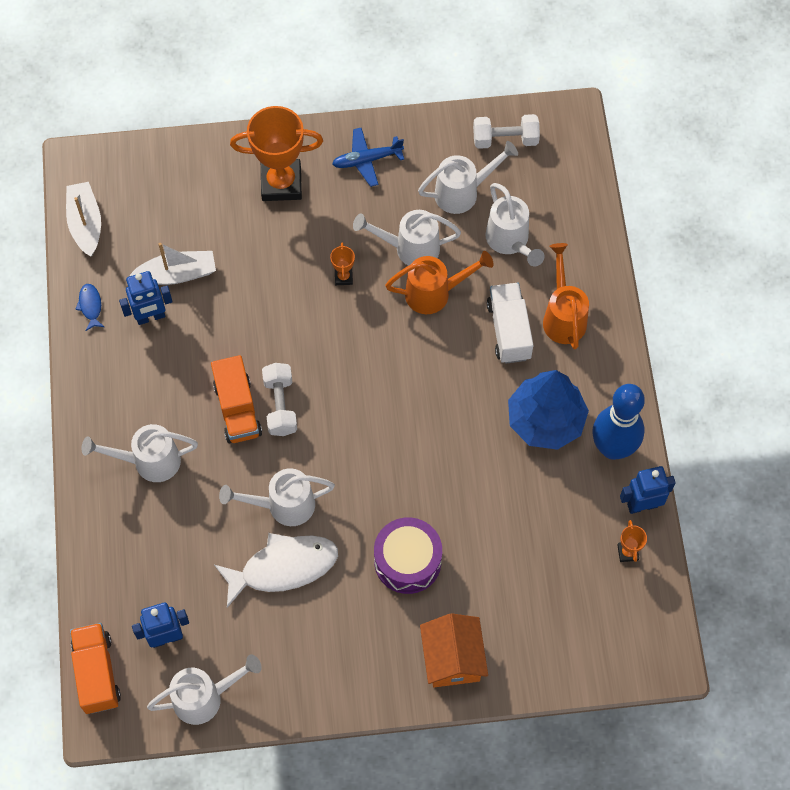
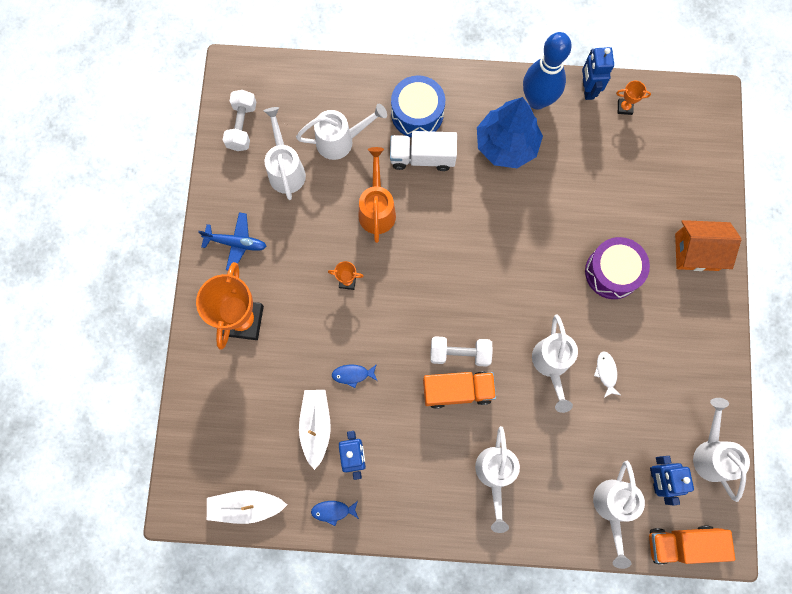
camera: 80 degrees left, 10 degrees up
white fish [214,533,338,608] -> white fish [594,351,620,398], size x0.44
blue plane [332,128,404,187] -> blue plane turned 75 degrees counterclockwise [198,212,267,270]
white watering can [353,210,461,266] -> white watering can moved to [593,460,645,569]
orange watering can [543,243,589,349] -> blue drum [391,75,445,138]
none -> blue fish [332,364,377,388]

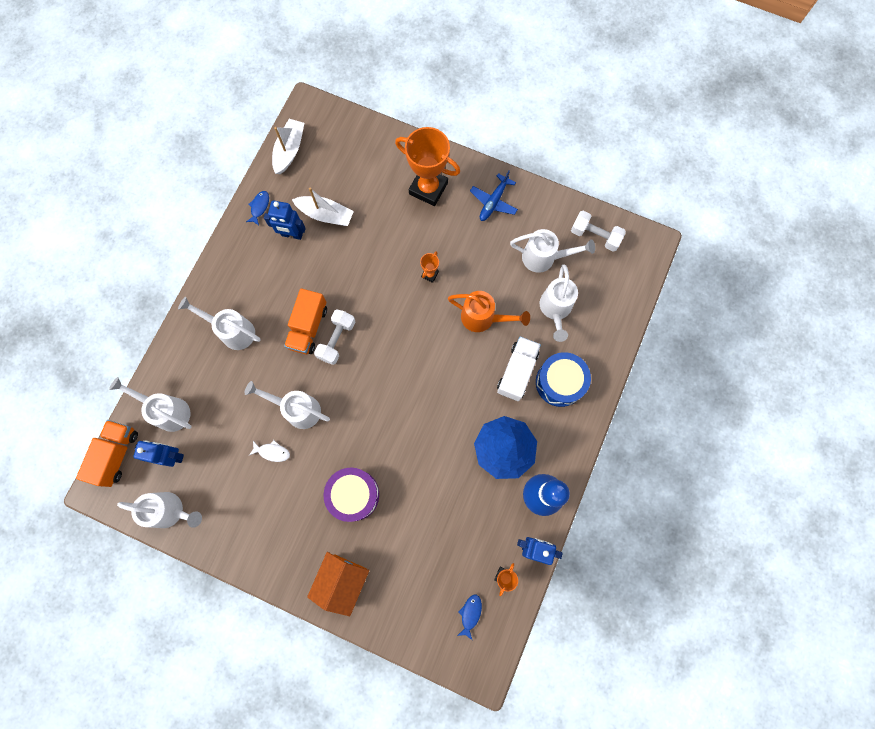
camera: 110 degrees right, 0 degrees up
blue fish [332,364,377,388] -> blue fish moved to [457,595,482,641]

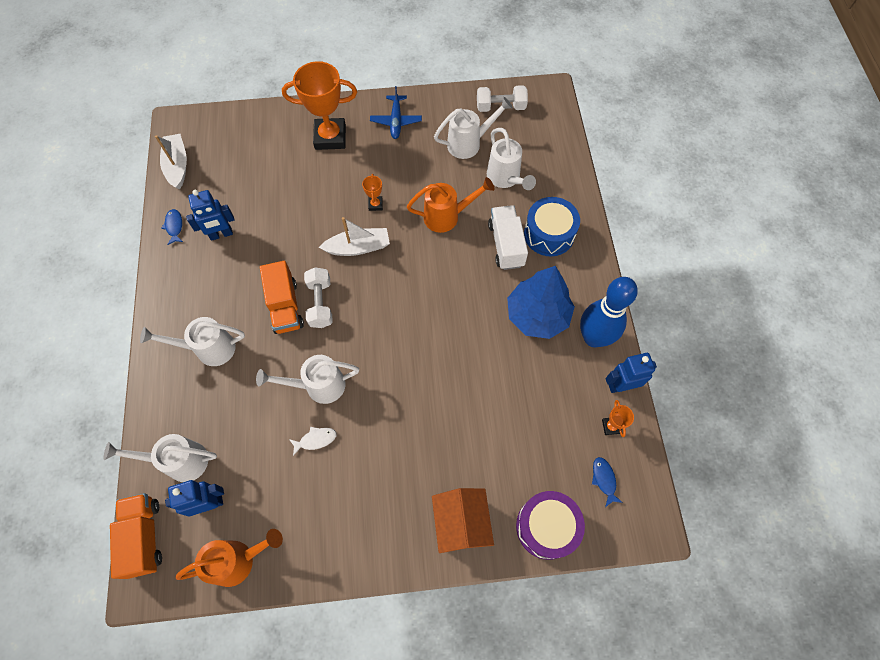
camera: 30 degrees left, 10 degrees down
white watering can [117,492,202,528] -> orange watering can [175,529,283,587]
white boat [292,188,354,226] -> white boat moved to [319,217,390,256]
purple drum [323,468,379,522] -> purple drum moved to [516,491,585,560]

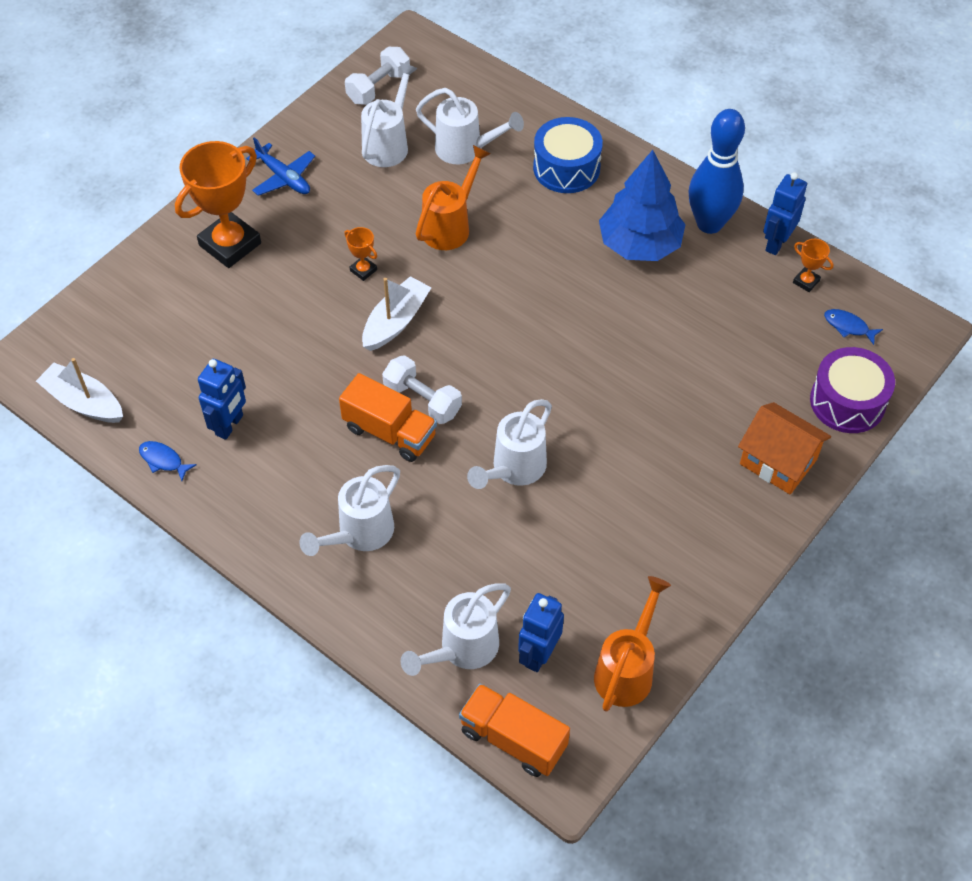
camera: 45 degrees left, 10 degrees down
white fish [289,427,337,456] -> none
white truck [488,205,528,270] -> none

